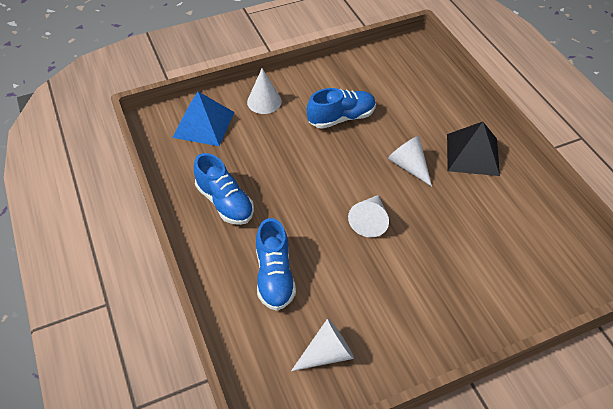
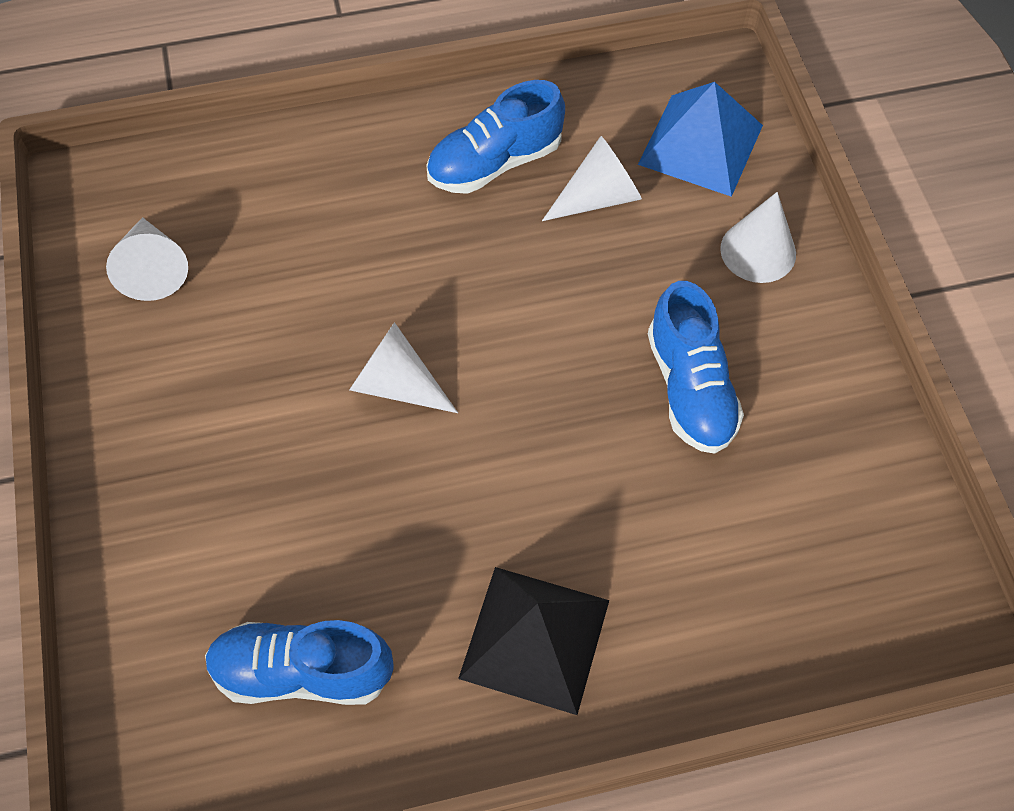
camera: 100 degrees right, 10 degrees up
blue shoe [256,218,296,311] -> blue shoe moved to [205,620,393,705]
white cone [388,136,432,187] -> white cone moved to [542,136,642,221]

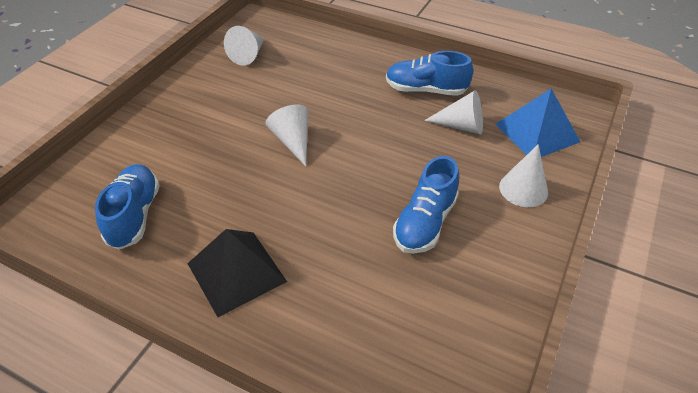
camera: 40 degrees right, 15 degrees down
blue shoe [205,620,393,705] -> blue shoe turned 45 degrees clockwise [95,164,160,250]

